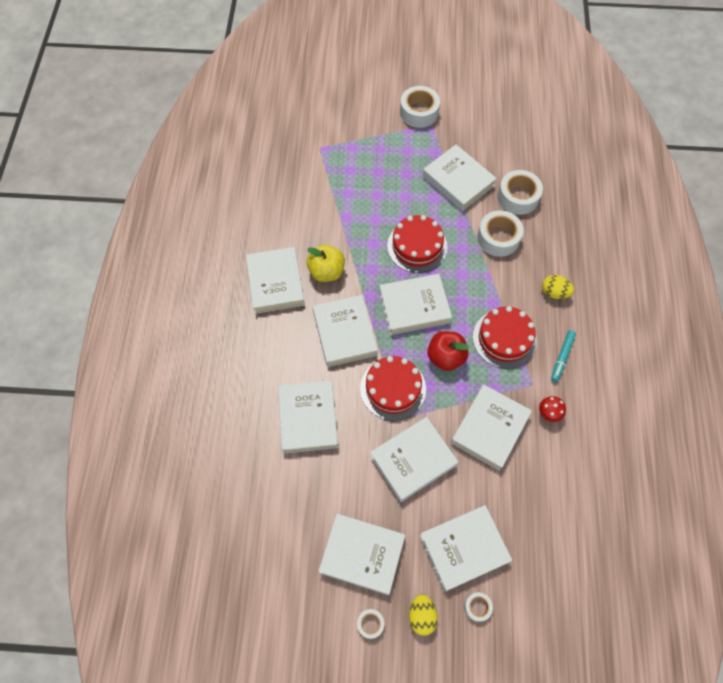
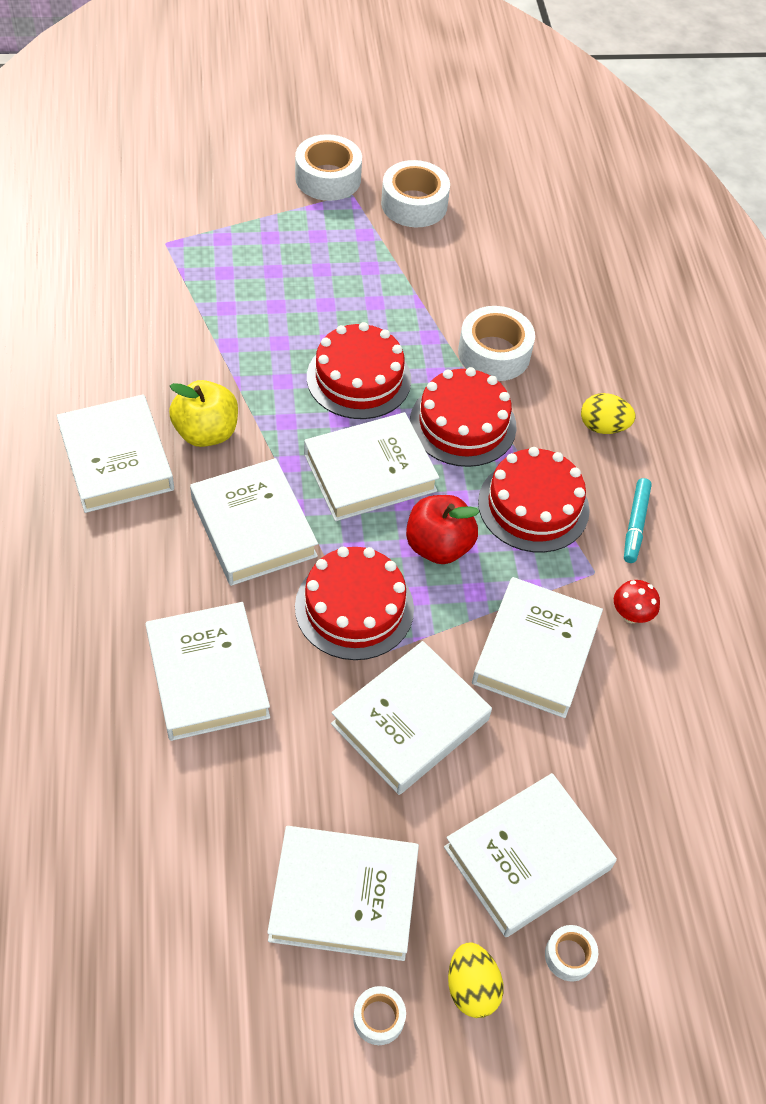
camera: 15 degrees left, 10 degrees down
white book [423,144,497,211] -> none
white tape [498,170,543,215] -> white tape moved to [381,160,450,227]
none -> red cake [410,367,517,467]

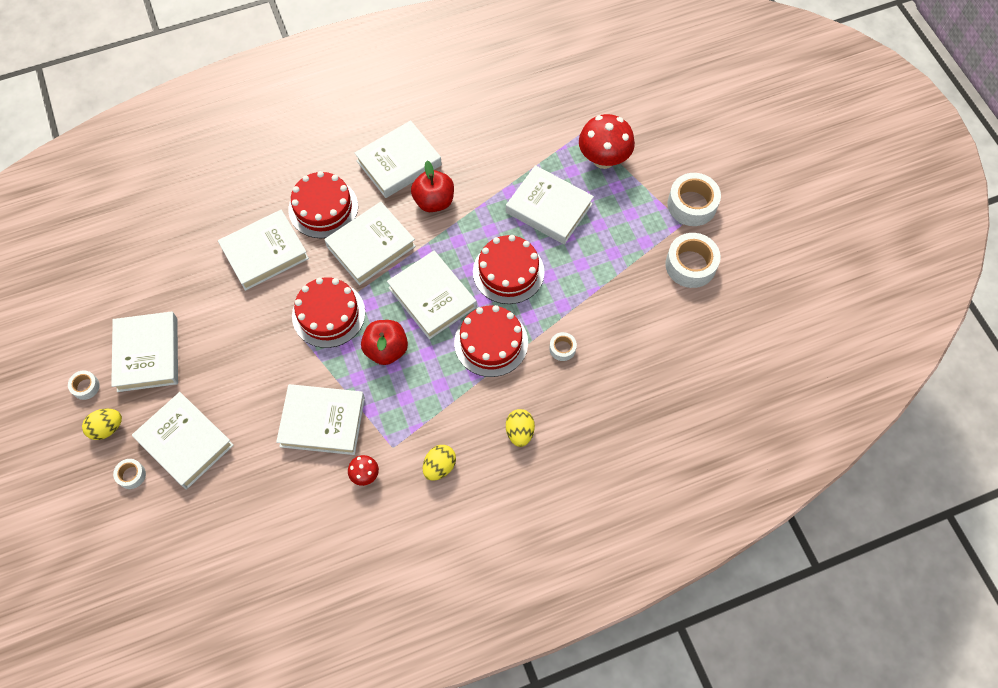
camera: 80 degrees right, 10 degrees up
yellow apple [169,380,238,447] -> red apple [411,161,454,212]
white book [331,641,492,795] -> white book moved to [506,165,594,244]
white tape [458,306,535,381] -> white tape [549,332,577,361], size x0.50
red cake [478,447,590,553] -> red cake moved to [288,171,358,238]
turquoise marker [624,478,652,563] -> yellow egg [423,445,456,481]
none -> red mushroom [579,114,635,169]

